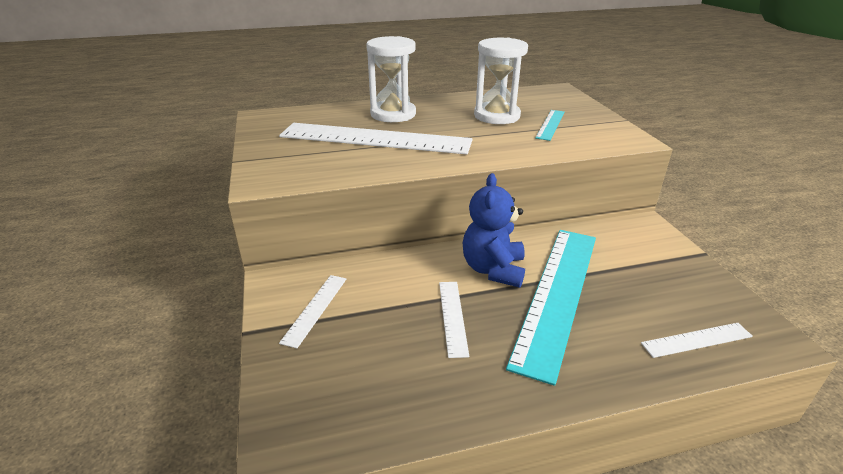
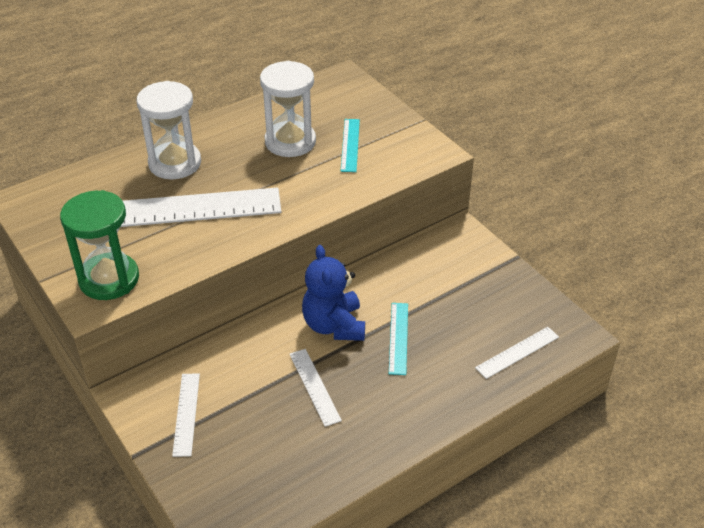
camera: 20 degrees left, 10 degrees up
turquoise ruler [506,230,596,386] -> turquoise ruler [389,303,408,375], size x0.44
none -> green hourglass [60,190,139,300]

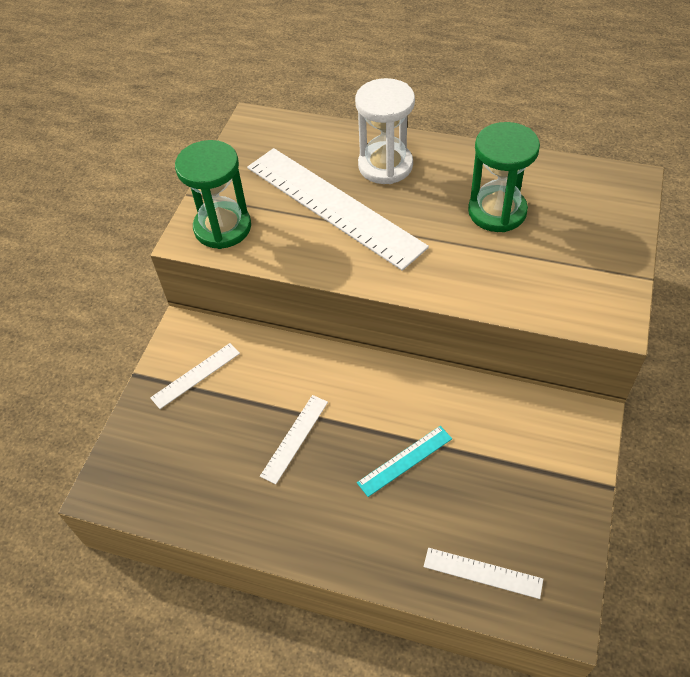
camera: 55 degrees right, 10 degrees up
white hourglass [260,61,316,157] -> green hourglass [468,122,540,232]
blue teddy bear [302,245,365,341] -> none
turquoise ruler [341,119,360,172] -> none

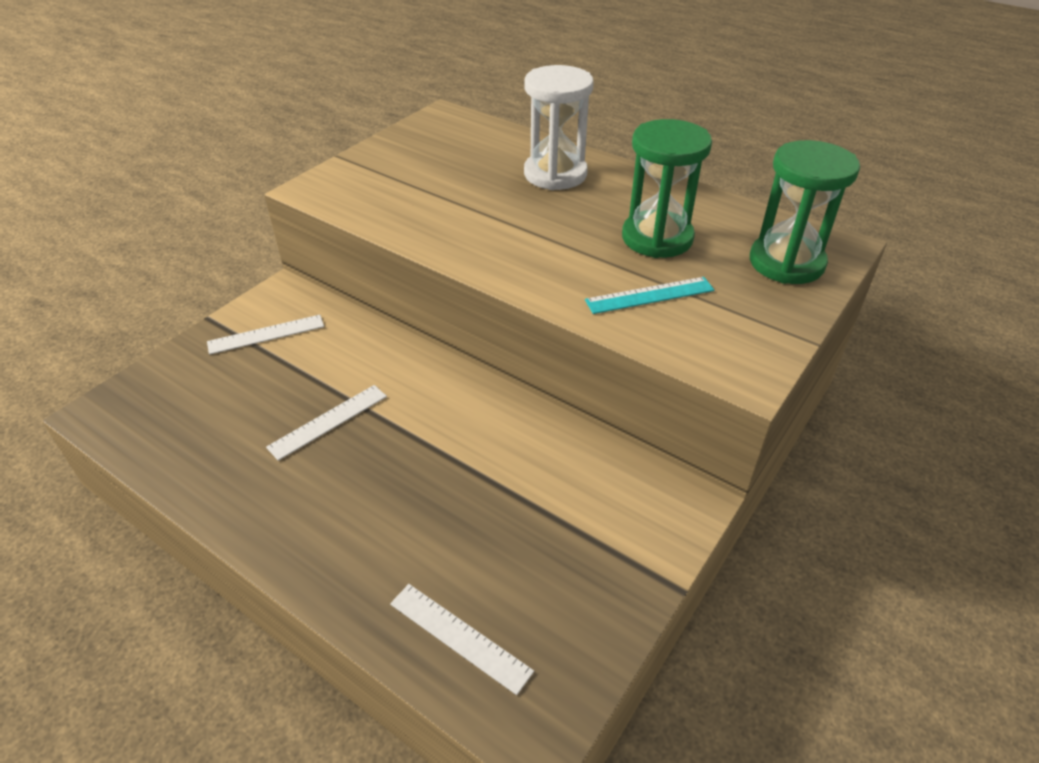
camera: 15 degrees right, 10 degrees down
green hourglass [175,140,251,249] -> green hourglass moved to [750,140,860,284]
white ruler [247,148,429,271] -> none
turquoise ruler [357,426,452,497] -> turquoise ruler moved to [585,277,714,314]

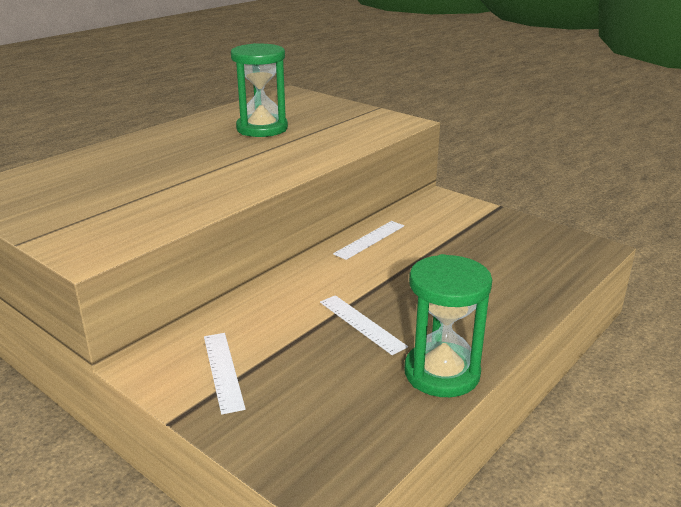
camera: 85 degrees left, 15 degrees down
white ruler [390,584,534,695] -> white ruler moved to [333,221,404,260]
white hourglass [524,65,594,190] -> none
turquoise ruler [585,277,714,314] -> none
green hourglass [750,140,860,284] -> green hourglass moved to [404,254,492,397]

